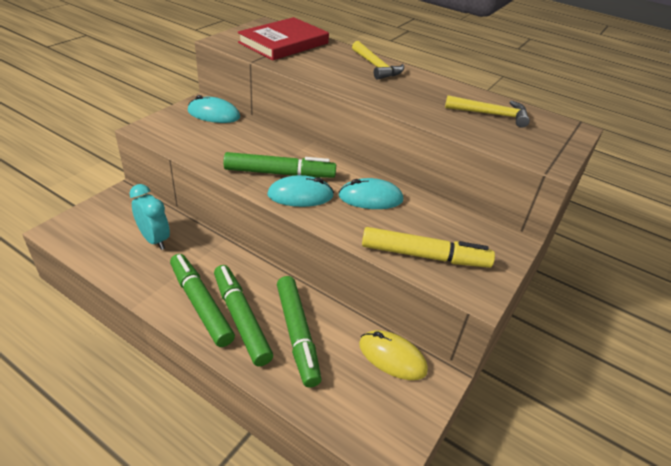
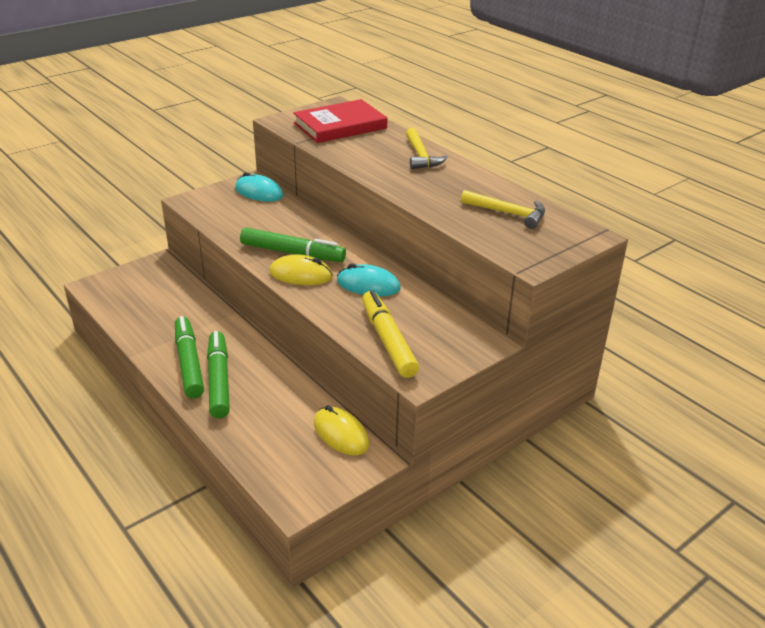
camera: 20 degrees right, 5 degrees down
turquoise clock [129,184,170,250] -> none
turquoise mouse [267,175,334,207] -> yellow mouse [270,255,333,285]
green marker [277,276,321,388] -> none
yellow marker [362,227,495,268] -> yellow marker turned 135 degrees counterclockwise [362,290,419,378]

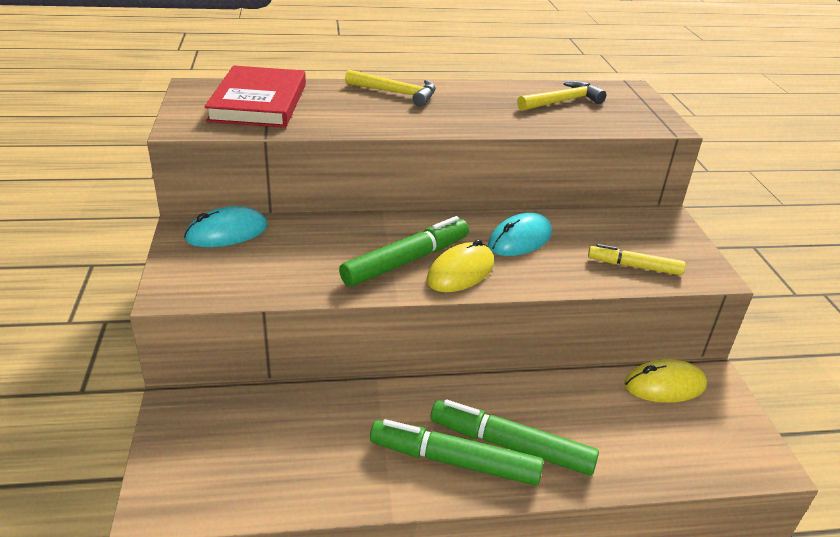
camera: 60 degrees left, 0 degrees up
yellow marker [362,290,419,378] -> yellow marker [588,244,685,275], size x0.63

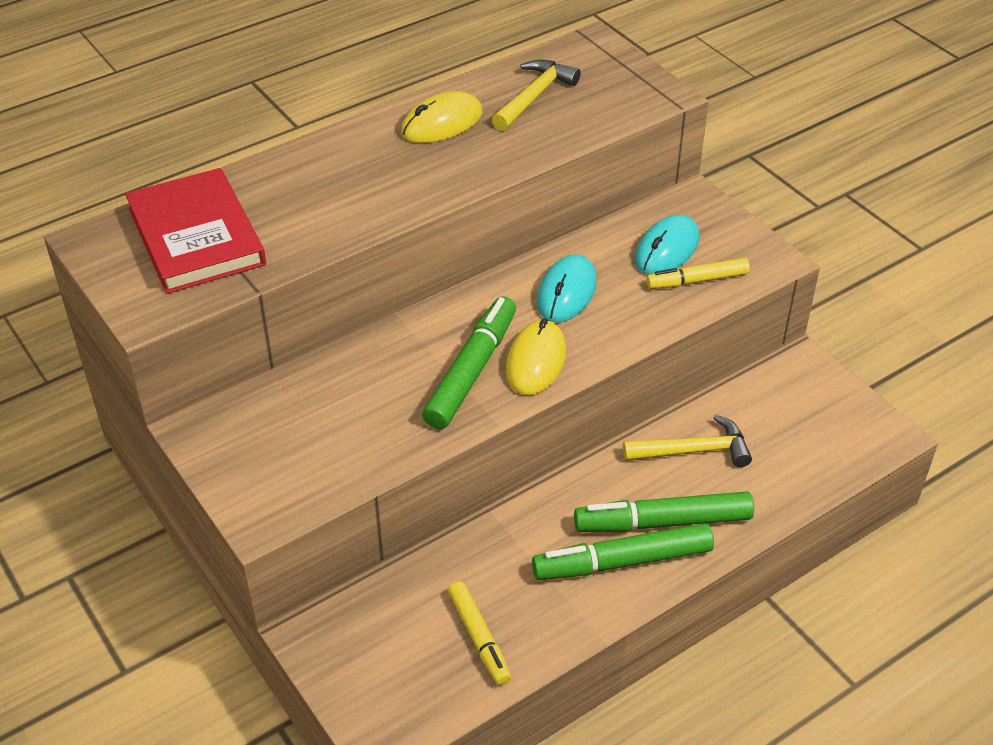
camera: 25 degrees left, 10 degrees up
turquoise mouse [184,206,268,247] -> turquoise mouse moved to [635,215,700,275]
yellow hammer [345,70,436,107] -> yellow hammer moved to [623,415,752,467]
yellow mouse [624,359,707,403] -> yellow mouse moved to [401,91,482,143]
none -> yellow marker [448,581,511,685]

